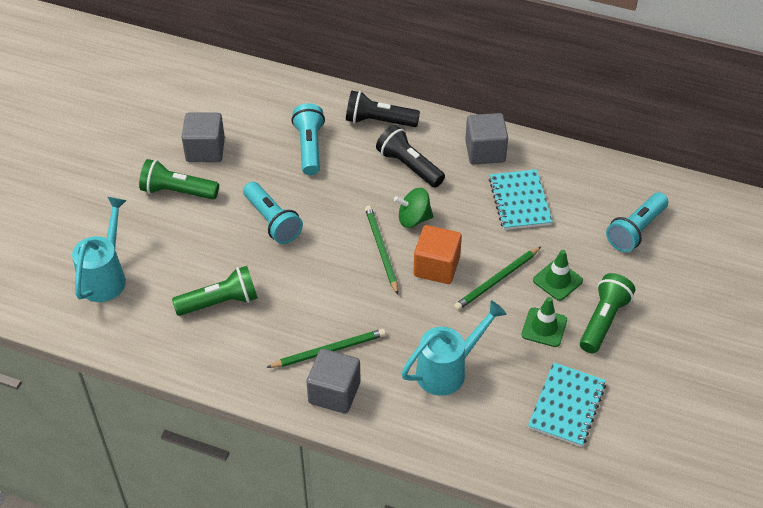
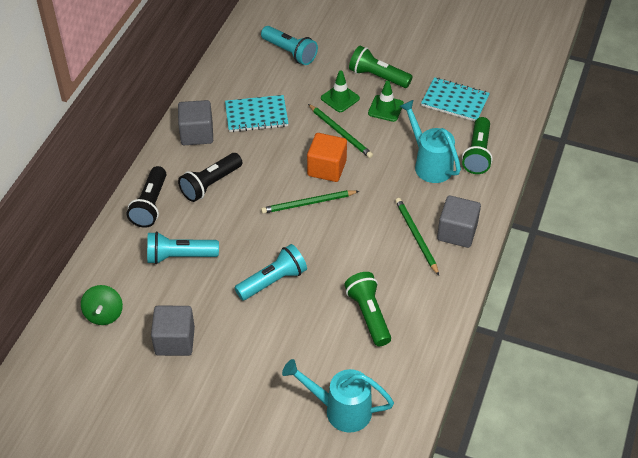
camera: 90 degrees left, 0 degrees up
green flashlight [139,159,219,200] -> green flashlight moved to [462,117,493,174]
green spinning top [394,188,433,228] -> green spinning top moved to [81,285,123,325]

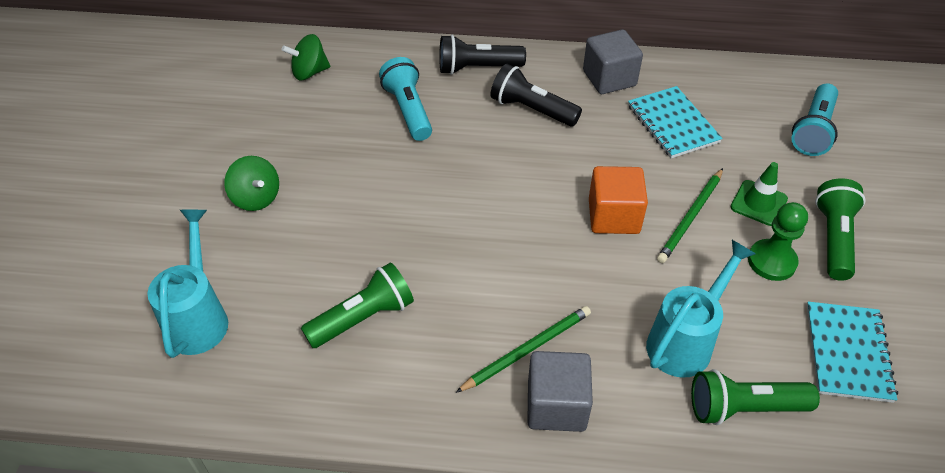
camera: 75 degrees right, 0 degrees up
grey cube [151,306,195,356] -> none
turquoise flashlight [235,244,307,300] -> none
green pencil [261,190,359,214] -> none
green traffic cone [368,81,404,122] -> green pawn [748,202,808,281]
none -> green spinning top [224,156,279,211]

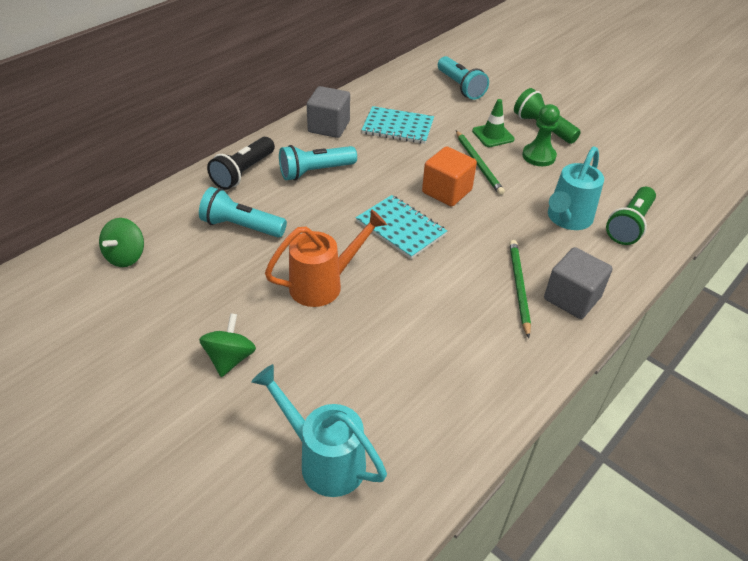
camera: 55 degrees left, 5 degrees down
green spinning top [224,156,279,211] -> green spinning top turned 75 degrees counterclockwise [199,313,256,377]
green flashlight [301,262,414,348] -> none
black flashlight [490,64,582,127] -> turquoise flashlight [279,145,357,181]
turquoise watering can [646,240,756,378] -> turquoise watering can turned 135 degrees counterclockwise [548,146,604,230]
turquoise notebook [806,302,898,403] -> turquoise notebook moved to [356,195,447,259]
none -> orange watering can [265,209,387,307]

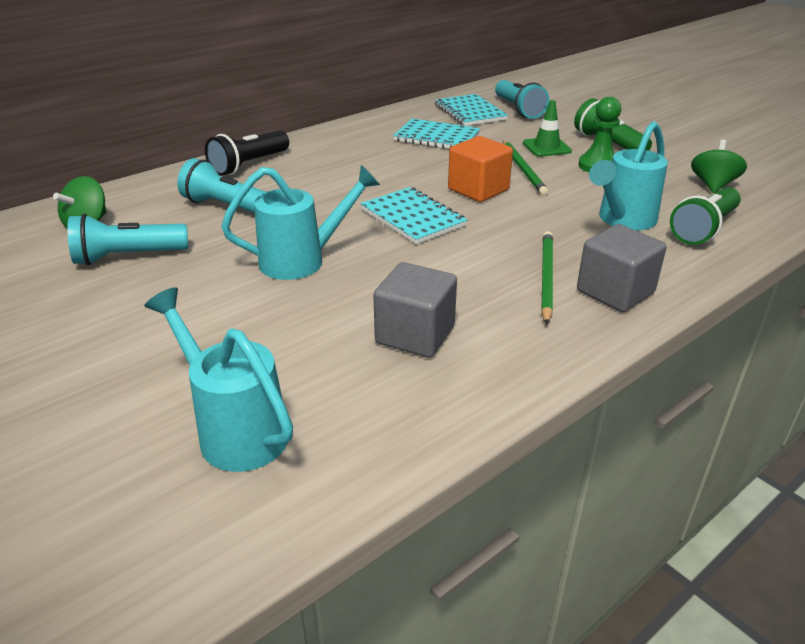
camera: 10 degrees right, 10 degrees down
green spinning top [199,313,256,377] -> green spinning top moved to [691,139,747,193]
orange watering can [265,209,387,307] -> turquoise watering can [221,165,380,280]
turquoise flashlight [279,145,357,181] -> turquoise flashlight moved to [68,214,188,265]
grey cube [307,86,350,138] -> grey cube moved to [373,262,457,358]
none -> turquoise notebook [435,94,508,126]

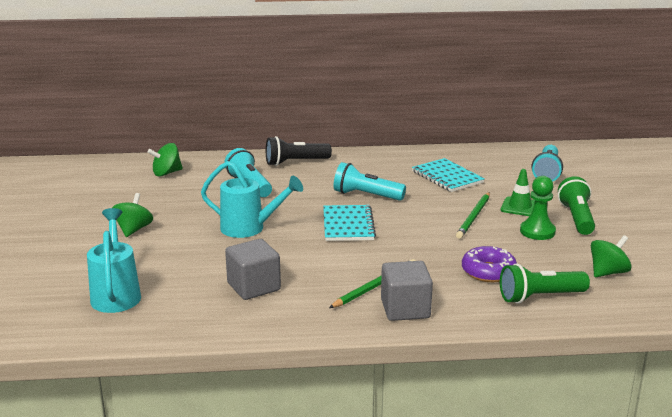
camera: 35 degrees right, 10 degrees down
turquoise flashlight [68,214,188,265] -> turquoise flashlight moved to [334,162,406,201]
turquoise notebook [435,94,508,126] -> none
orange cube [448,136,513,202] -> none
turquoise watering can [589,121,668,230] -> purple donut [462,246,517,282]
none -> green spinning top [112,193,153,237]

